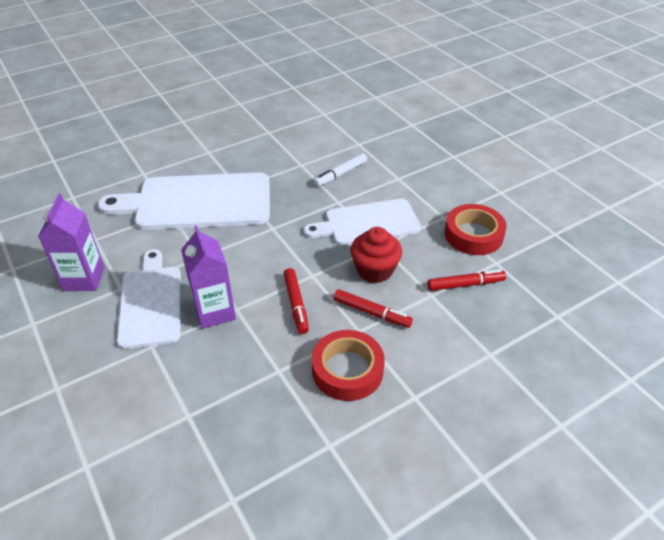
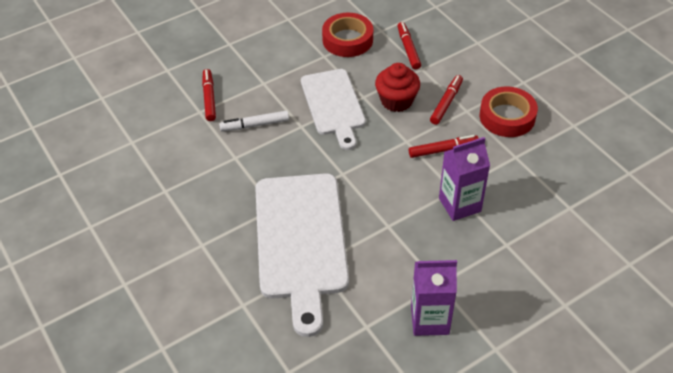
camera: 90 degrees left, 5 degrees up
white cutting board [117,249,181,349] -> none
white marker [314,153,367,187] -> white marker turned 120 degrees clockwise [219,111,289,131]
none -> red marker [202,69,216,121]

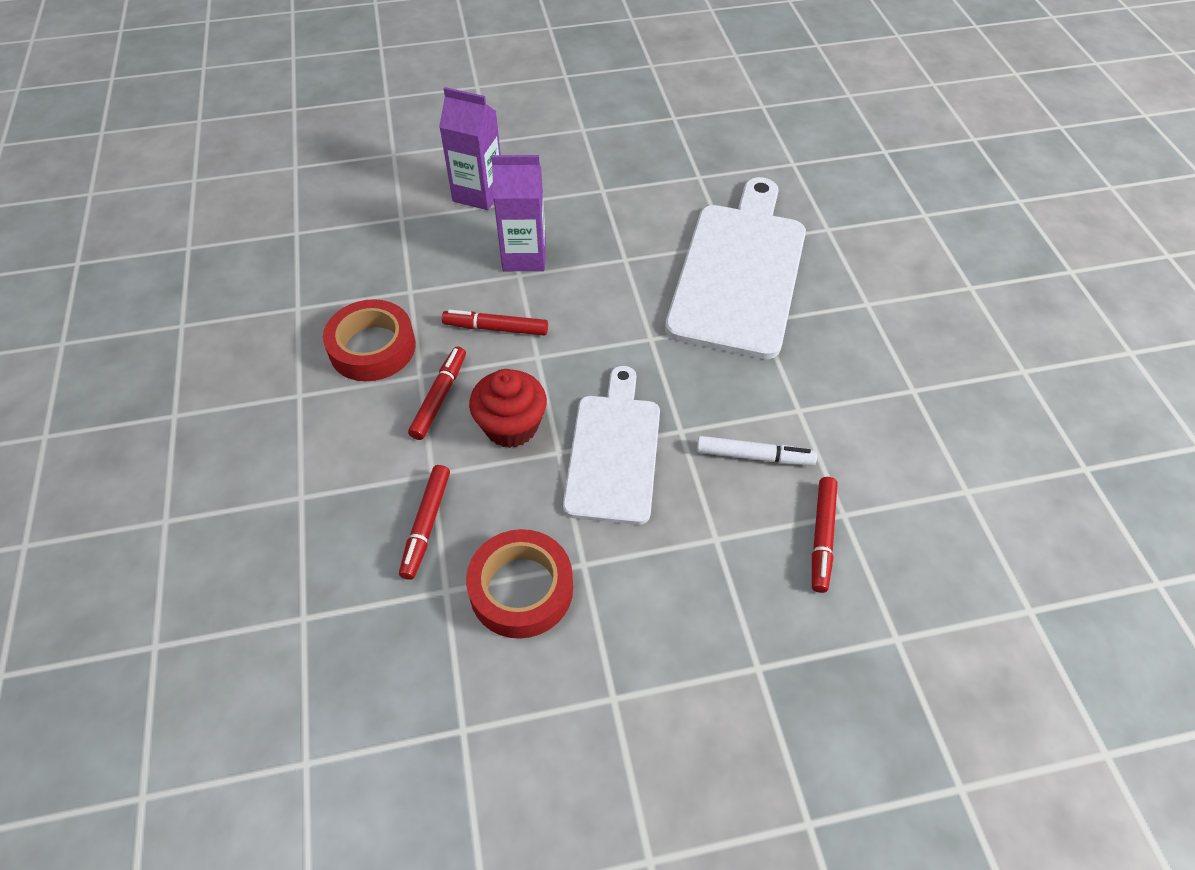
camera: 160 degrees left, 5 degrees up
purple carton [411,260,457,336] -> purple carton moved to [439,87,501,210]
red marker [430,75,463,125] -> red marker turned 150 degrees clockwise [408,347,466,440]

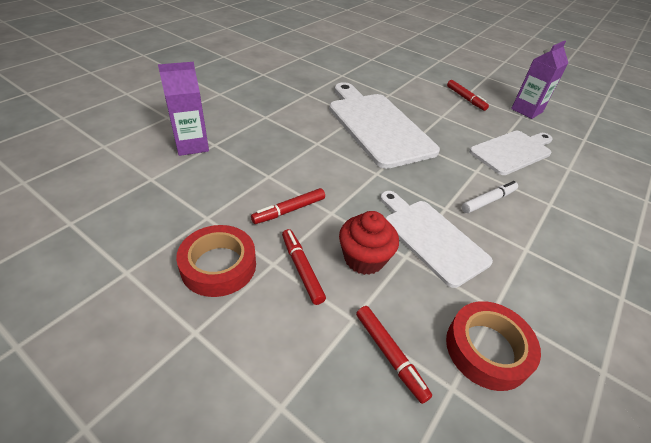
camera: 45 degrees left, 10 degrees down
purple carton [491,155,546,271] -> purple carton moved to [511,40,568,119]
red marker [812,477,838,593] -> red marker moved to [447,80,489,111]
none -> white cutting board [469,131,552,175]

